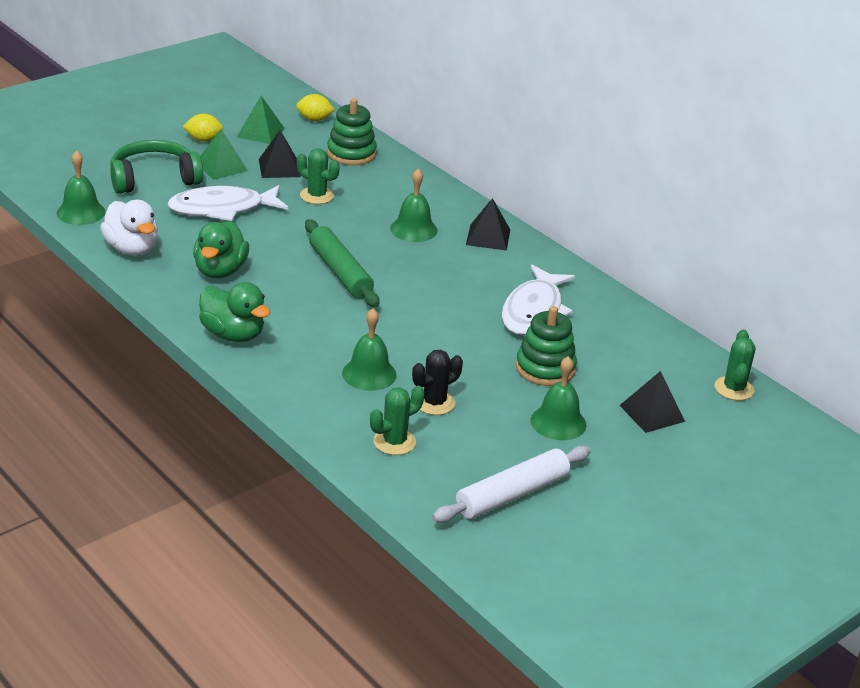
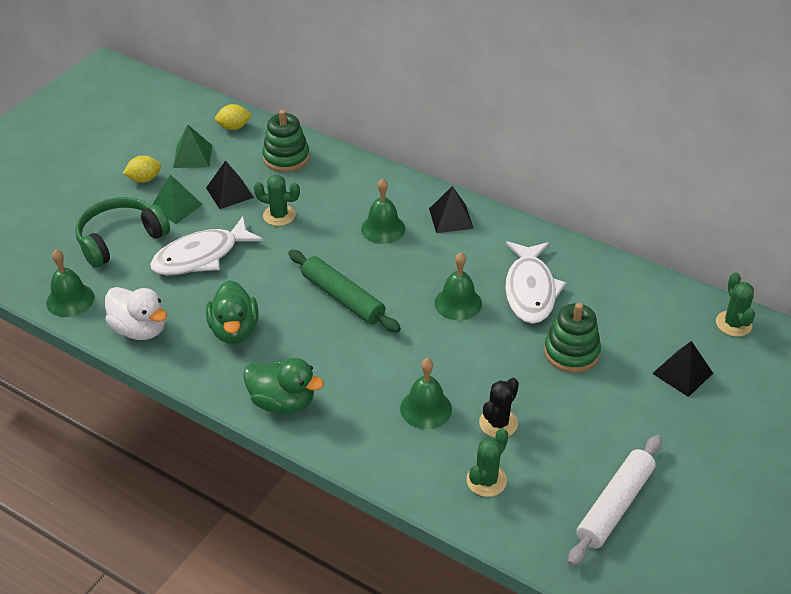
camera: 15 degrees left, 10 degrees up
green bell [531,356,586,440] -> green bell moved to [434,253,482,320]

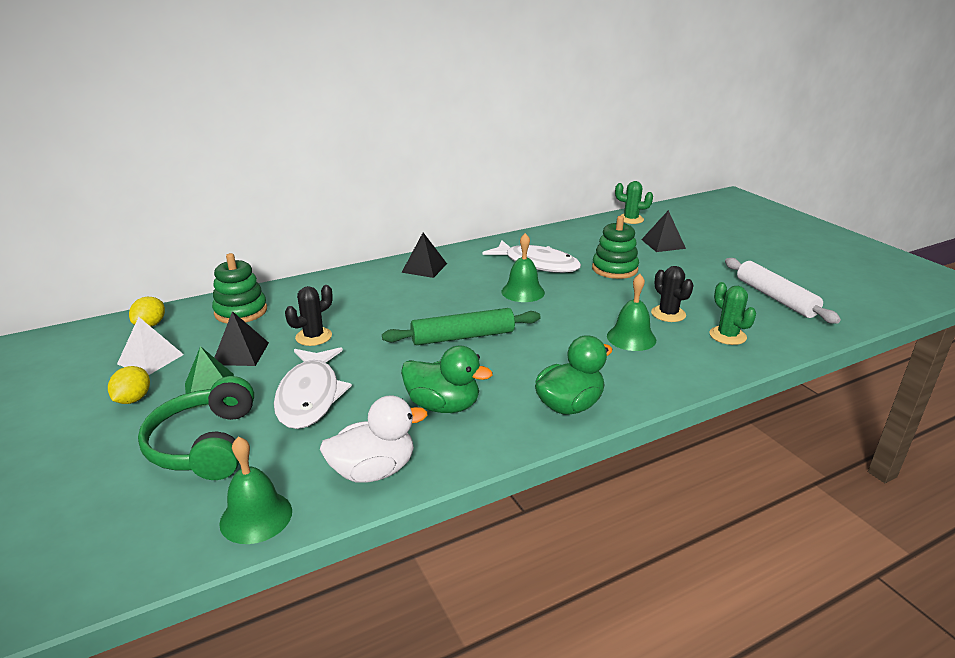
camera: 60 degrees left, 15 degrees down
green pyramid [173,125,212,168] -> white pyramid [117,317,184,375]
green cactus [254,175,300,226] -> black cactus [285,285,333,346]
green bell [361,178,405,244] -> none

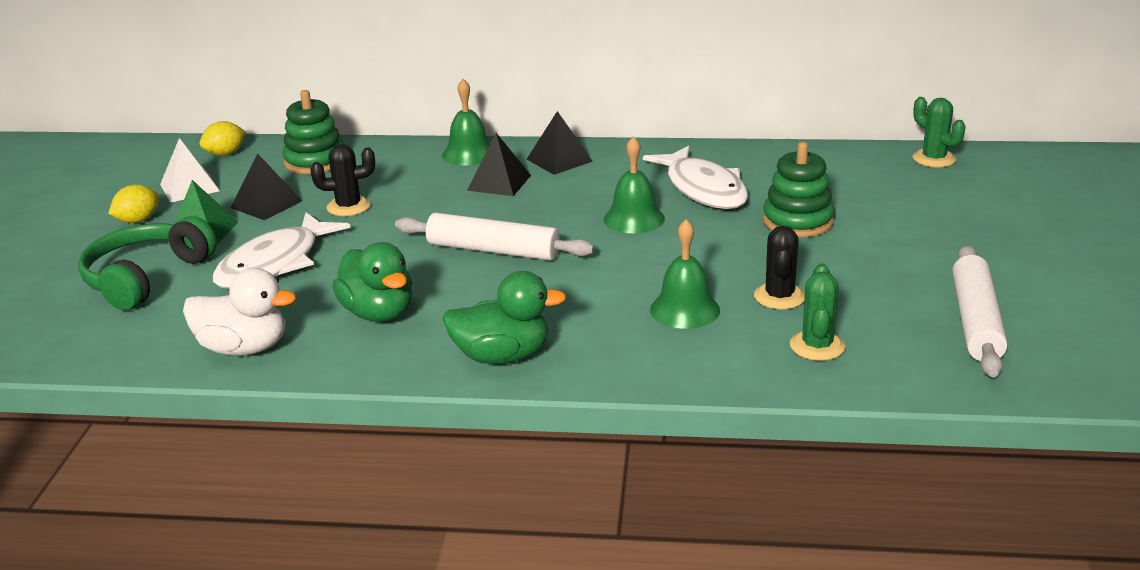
camera: 35 degrees right, 0 degrees up
green bell [219,436,292,544] -> green bell moved to [442,79,490,166]
green rolling pin [382,308,540,345] -> white rolling pin [395,213,594,261]
black pyramid [641,210,686,252] -> black pyramid moved to [467,133,531,196]

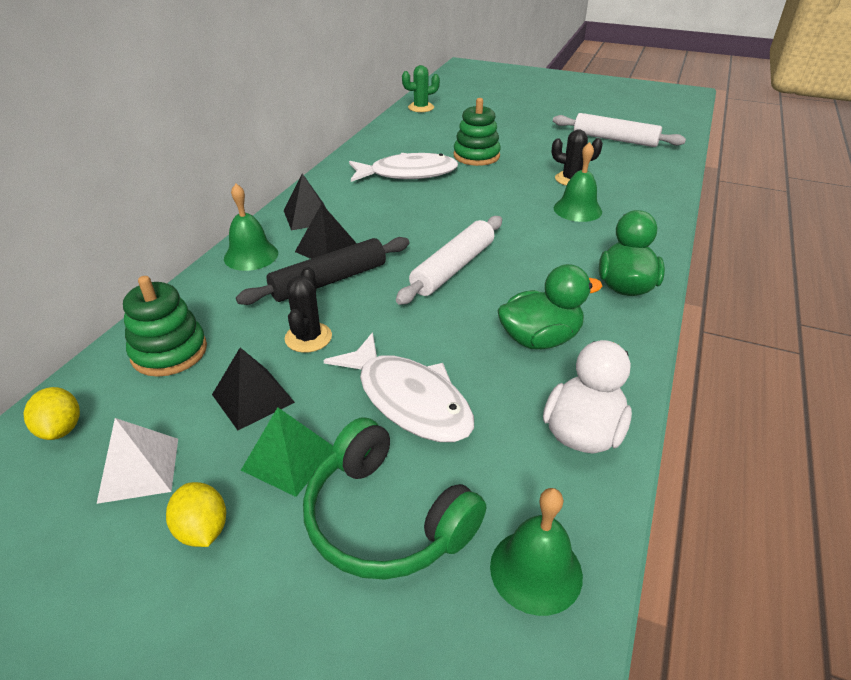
camera: 75 degrees left, 10 degrees up
green bell [603,136,665,233] -> green bell moved to [490,488,583,616]
green cactus [790,263,845,361] -> none
none -> black rolling pin [236,237,409,305]

